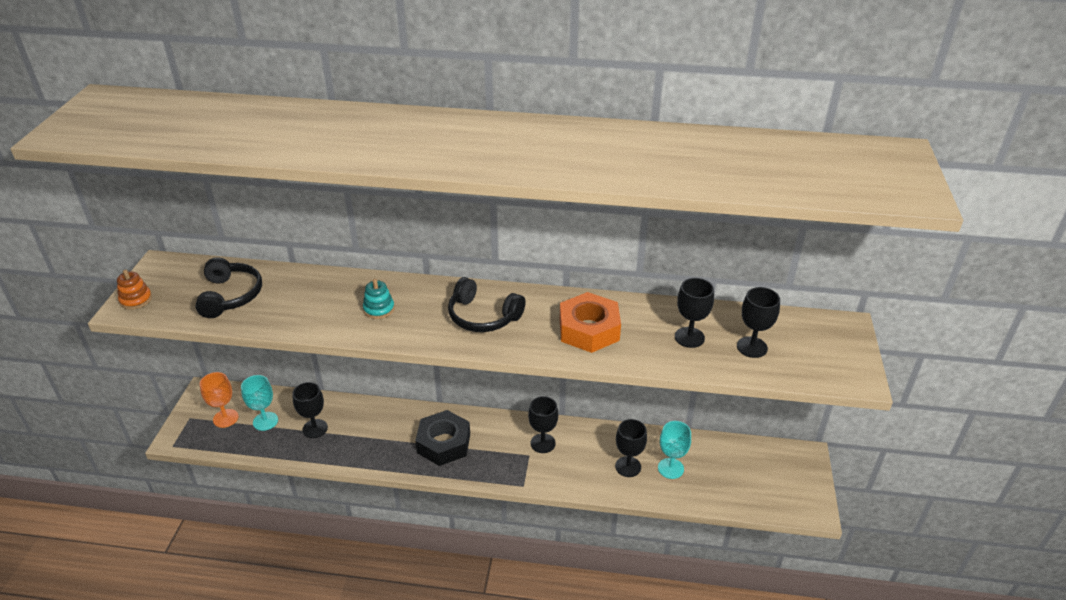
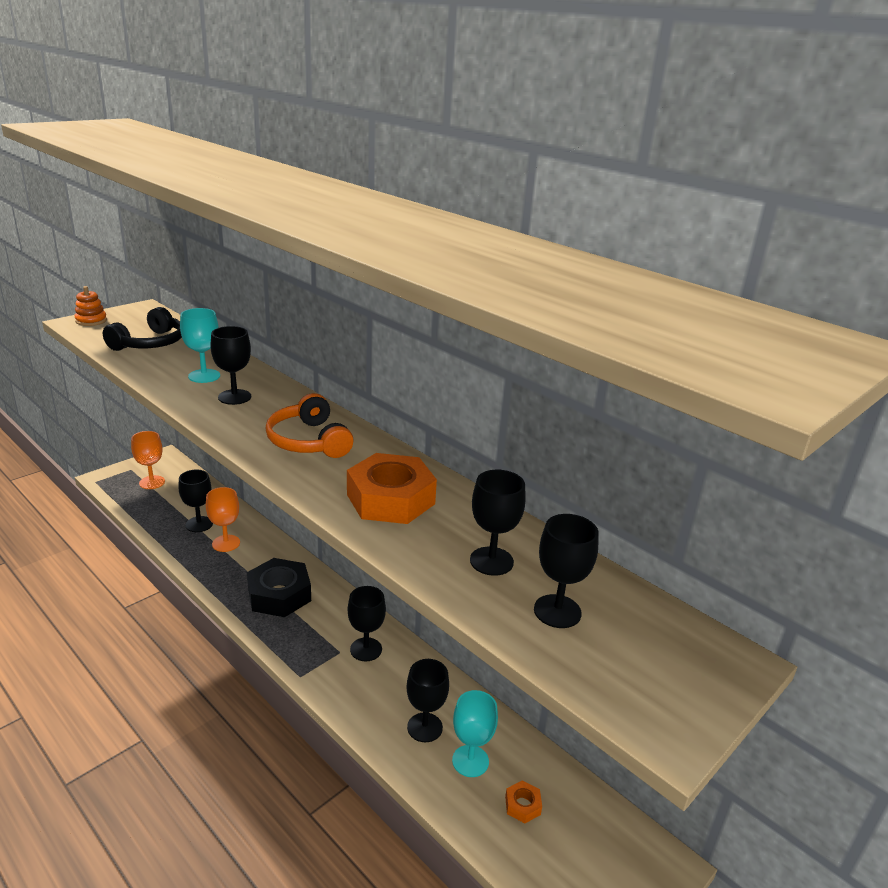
camera: 35 degrees right, 10 degrees down
turquoise goblet [241,375,278,431] -> turquoise goblet moved to [180,308,220,383]
turquoise stacking toy [363,279,395,319] -> black goblet [211,326,251,405]
black headphones [448,277,526,332] -> orange headphones [265,393,353,458]
none -> orange goblet [206,487,240,552]
none -> orange nut [505,781,542,823]

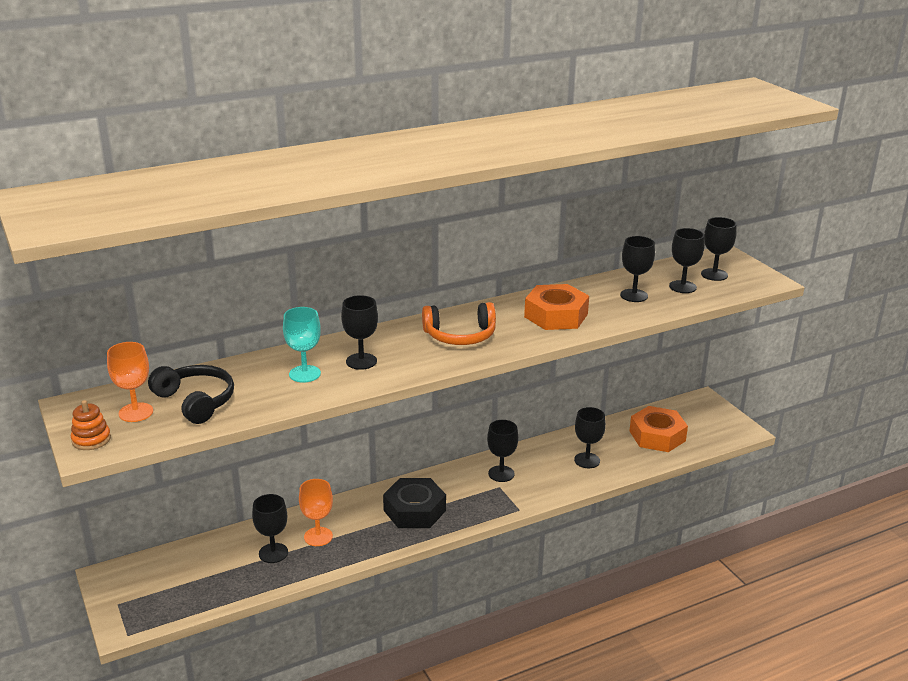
camera: 70 degrees left, 0 degrees up
orange goblet [131,431,165,489] -> orange goblet moved to [107,342,153,422]
turquoise goblet [452,690,498,777] -> none
orange nut [505,781,542,823] -> orange nut [630,406,688,452], size x2.27
none -> black goblet [701,217,737,281]

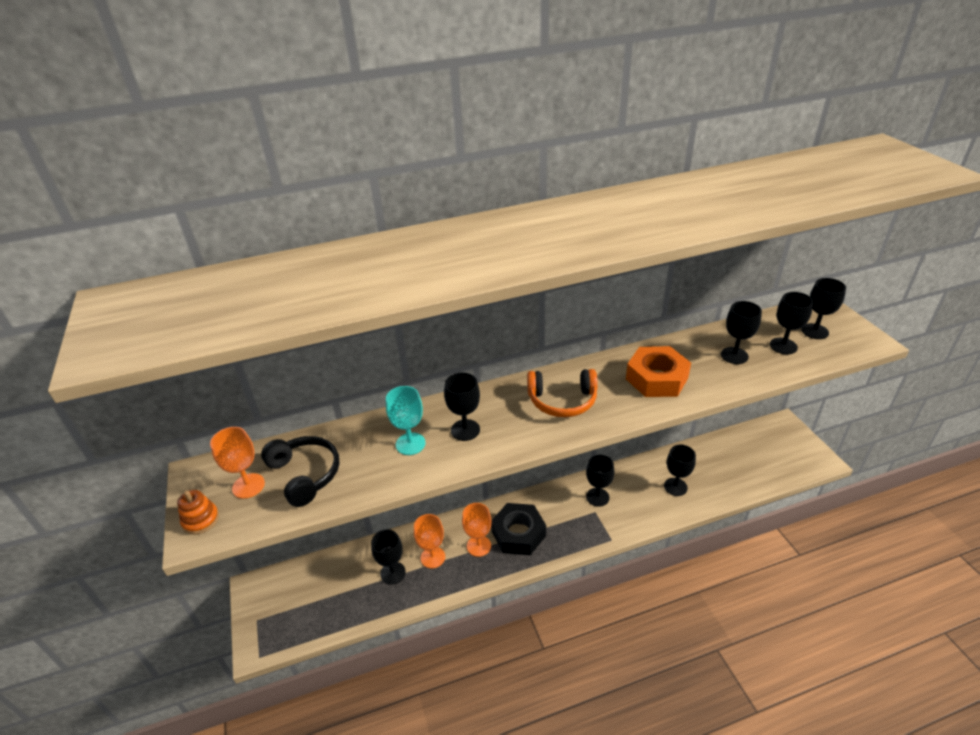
camera: 10 degrees right, 10 degrees up
orange nut [630,406,688,452] -> none
none -> orange goblet [462,503,491,557]

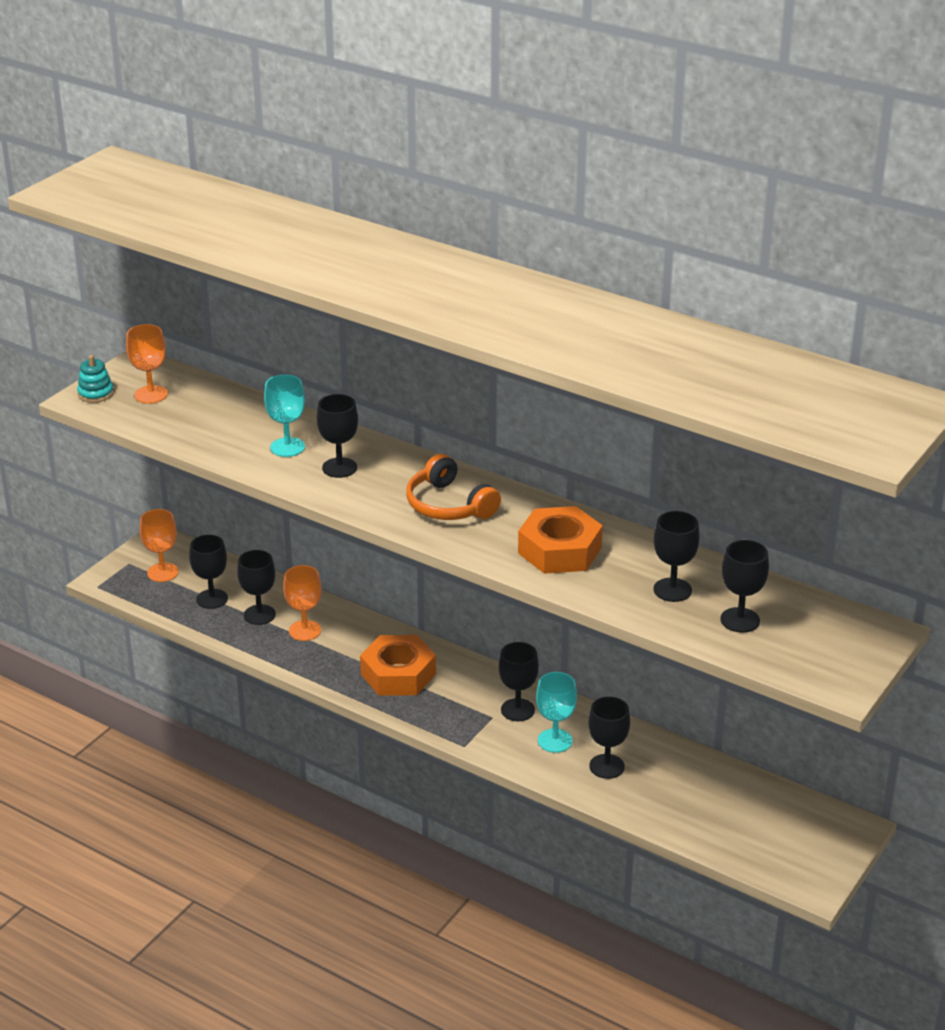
camera: 50 degrees right, 5 degrees down
orange stacking toy [177,490,219,535] -> turquoise stacking toy [77,355,114,403]
black headphones [261,436,340,507] -> none
orange goblet [462,503,491,557] -> orange goblet moved to [140,509,179,582]
black nut [491,503,546,555] -> orange nut [360,635,436,696]
black goblet [801,278,846,339] -> black goblet moved to [189,535,228,609]
none -> turquoise goblet [536,672,577,753]

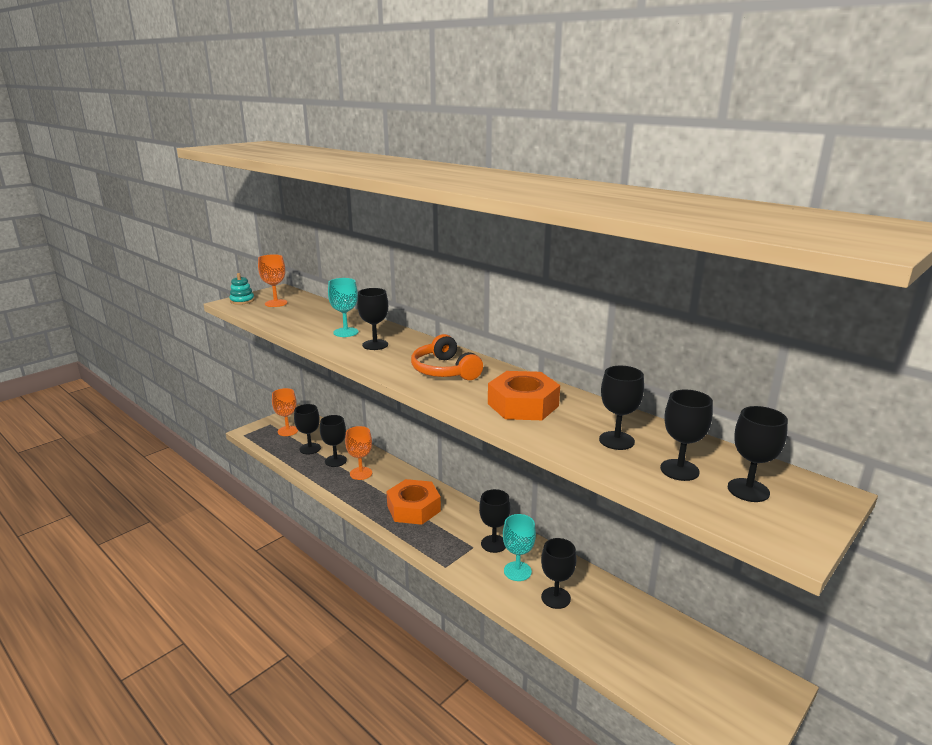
camera: 10 degrees right, 10 degrees down
none -> black goblet [728,406,788,502]

